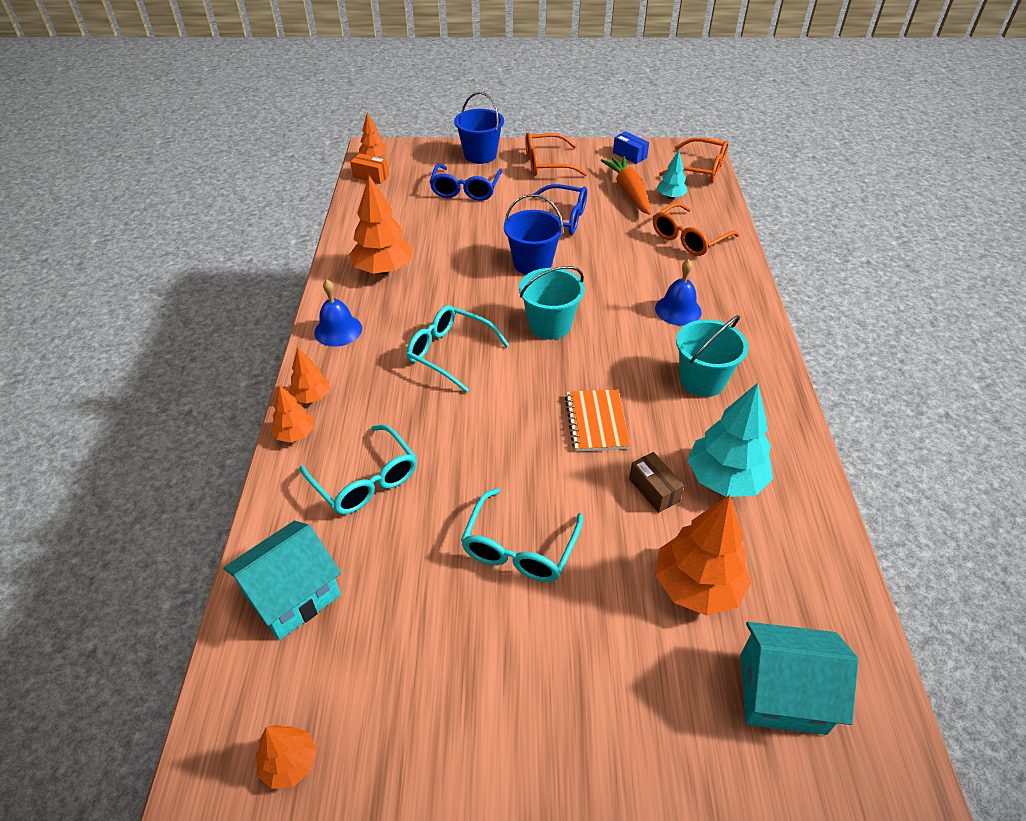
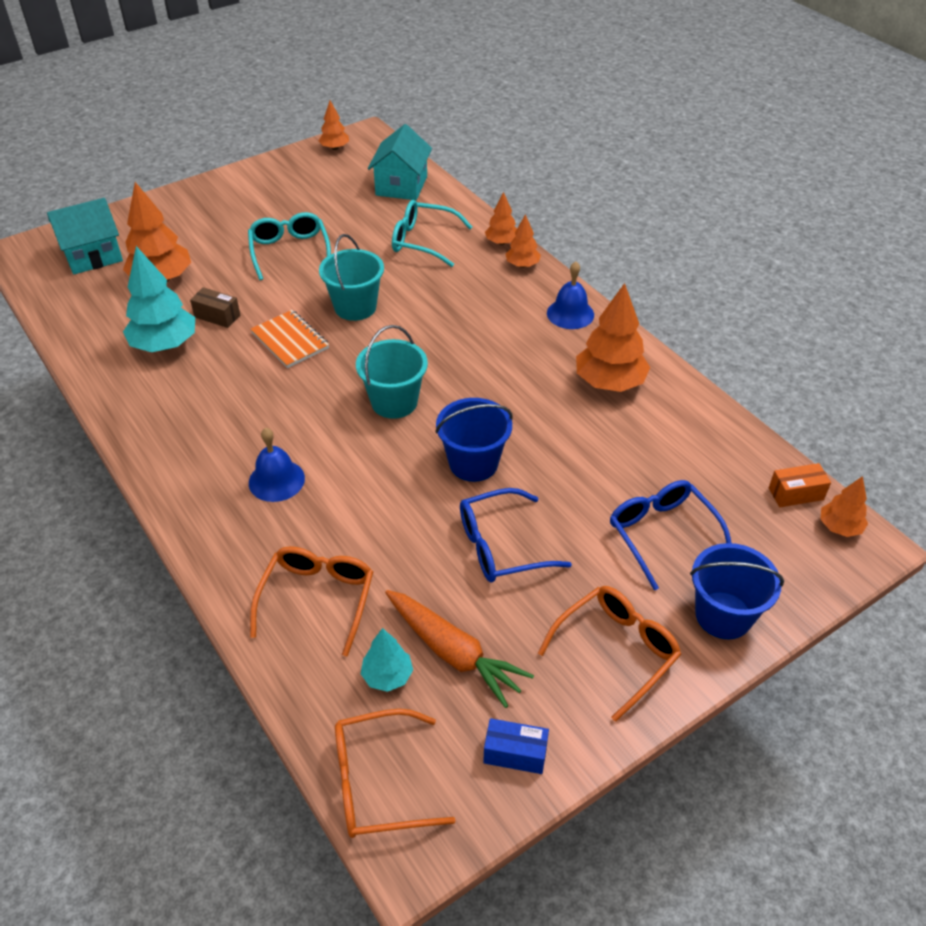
camera: 145 degrees right, 0 degrees up
turquoise glasses [407,305,509,393] -> none
turquoise bucket [676,315,748,397] -> turquoise bucket moved to [319,234,384,321]

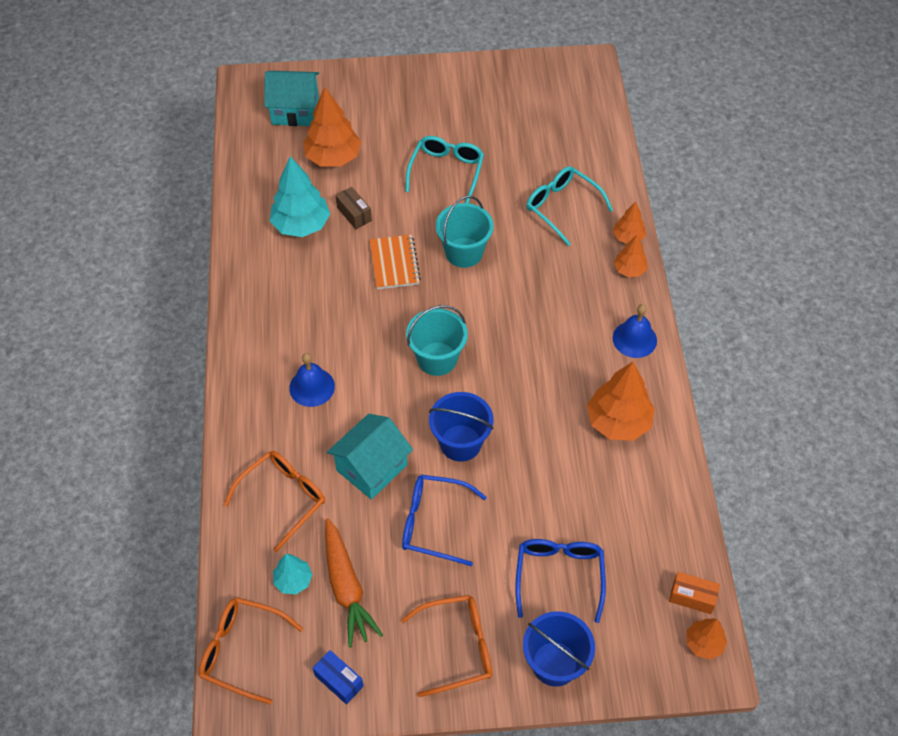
camera: 30 degrees right, 10 degrees up
orange tree [319,101,349,150] -> none
turquoise house [368,124,432,200] -> turquoise house moved to [327,414,413,500]

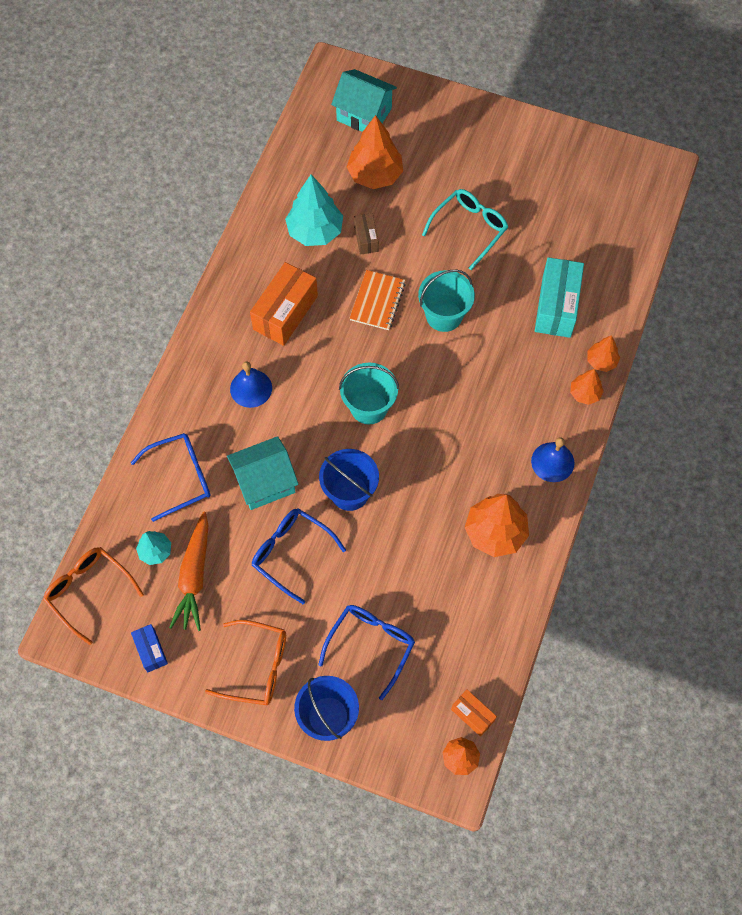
camera: 25 degrees right, 10 degrees up
orange glasses [224,451,325,552] -> blue glasses [131,433,211,522]
turquoise glasses [526,166,613,246] -> turquoise box [535,257,584,338]
none -> orange box [250,262,318,346]

